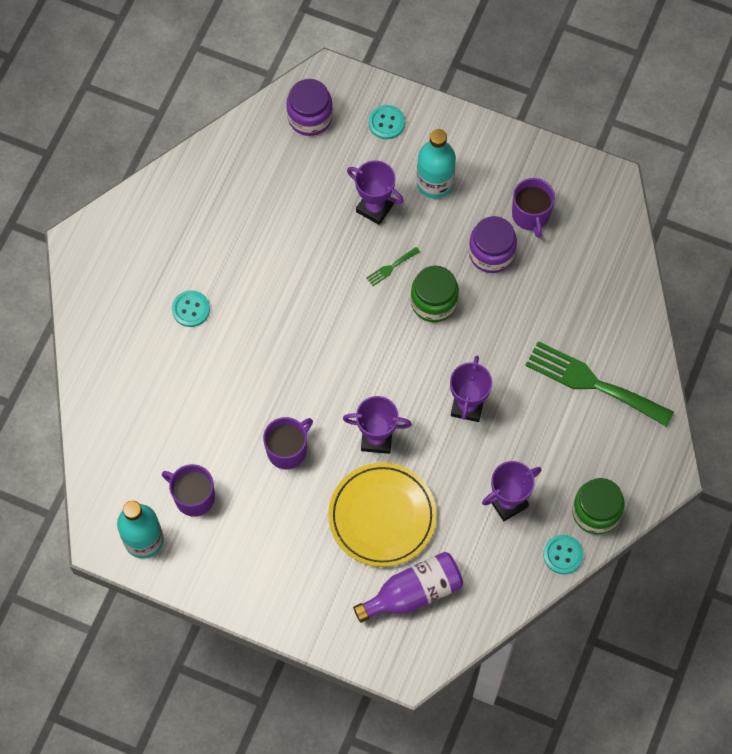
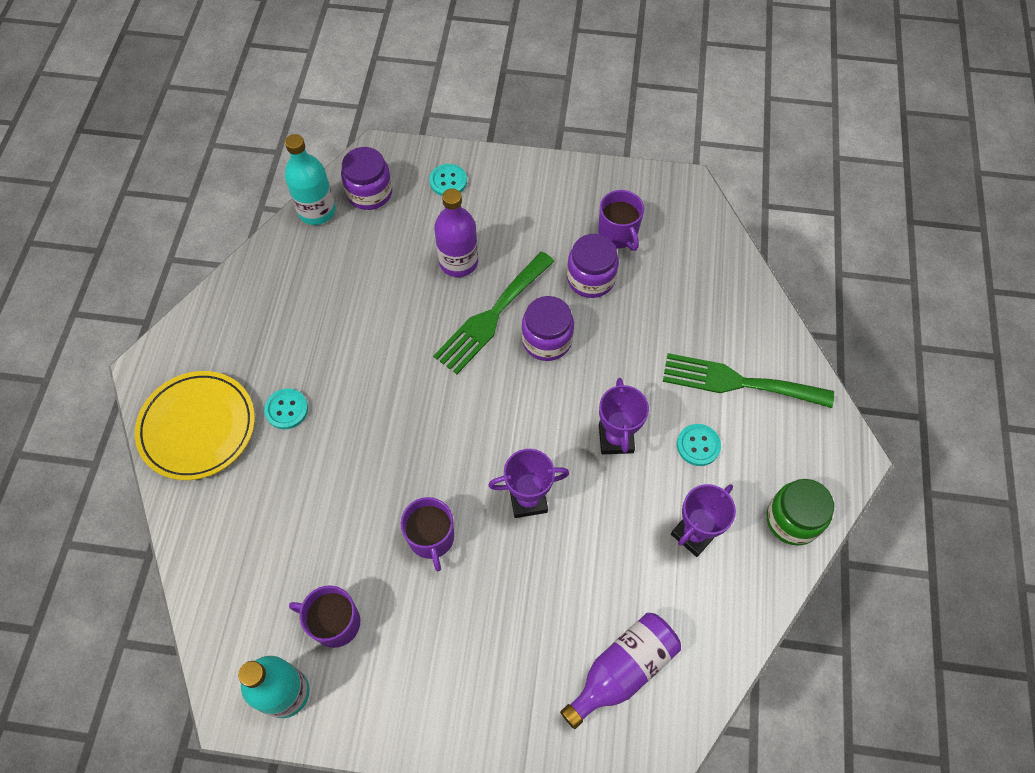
camera: 15 degrees left, 5 degrees down
purple mug [263,417,313,469] -> purple mug turned 135 degrees clockwise [401,497,454,571]
yellow plate [328,463,437,567] -> yellow plate moved to [135,371,255,480]
purple trophy [347,160,404,225] -> purple bottle [434,189,478,277]
green fork [366,247,420,286] -> green fork [433,252,555,374], size x2.47
green jar [411,266,459,323] -> purple jar [521,296,574,361]
turquoise bottle [417,129,456,199] -> turquoise bottle moved to [285,134,336,225]
turquoise button [543,535,583,574] -> turquoise button moved to [677,424,721,466]

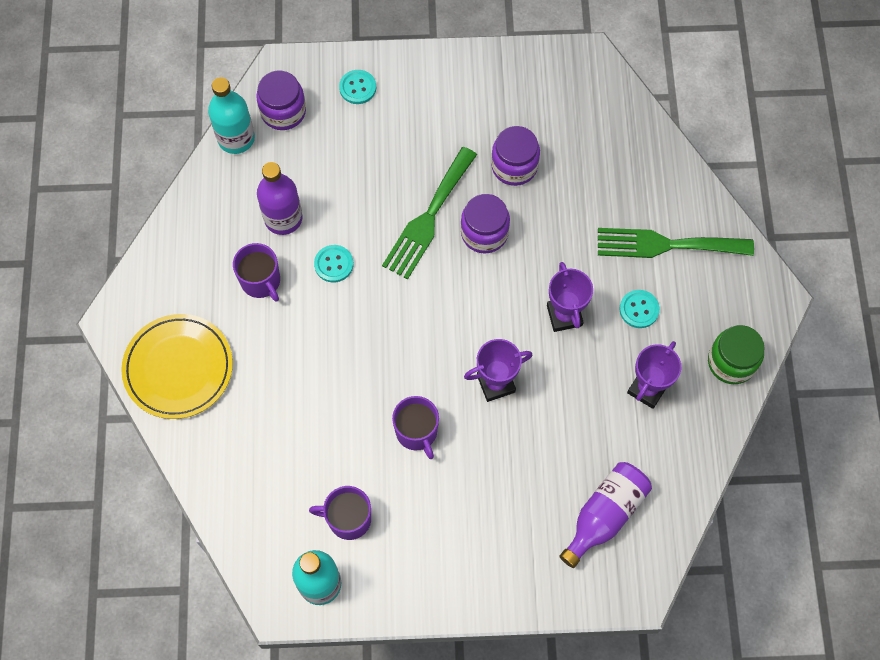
camera: 10 degrees left, 5 degrees up
turquoise button [264,388,308,429] -> turquoise button moved to [314,245,353,283]
purple bottle [434,189,478,277] -> purple bottle moved to [257,162,303,235]
purple mug [598,190,644,251] -> purple mug moved to [233,243,280,302]

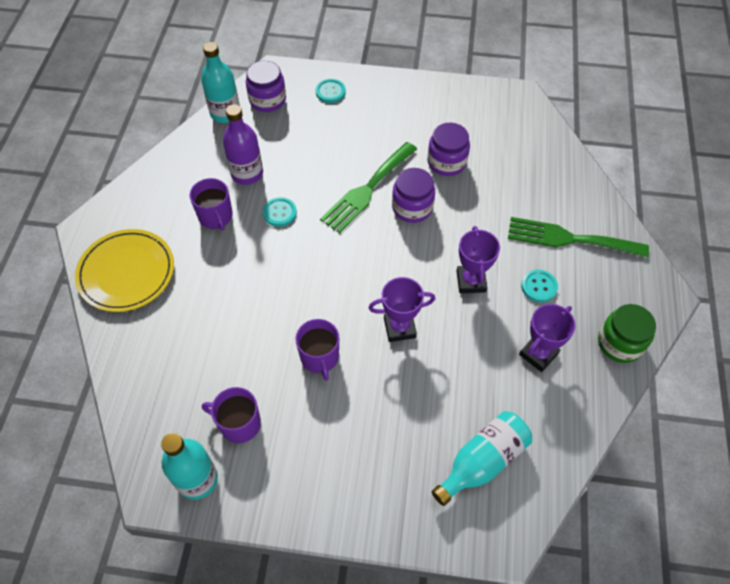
camera: 10 degrees right, 10 degrees down
purple bottle [559,462,652,568] -> turquoise bottle [432,411,532,506]

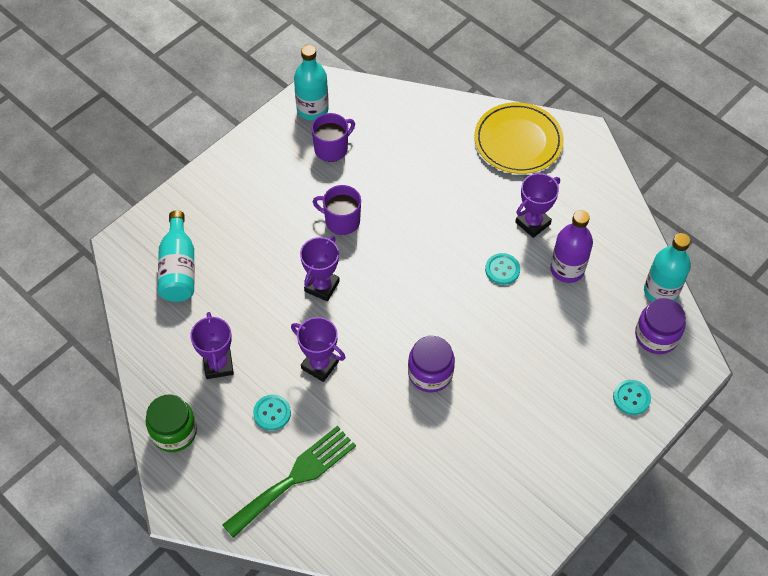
camera: 125 degrees right, 0 degrees up
purple mug [190,178,233,231] -> purple trophy [515,173,560,238]
green fork [320,142,417,233] -> none
purple jar [428,123,470,176] -> none

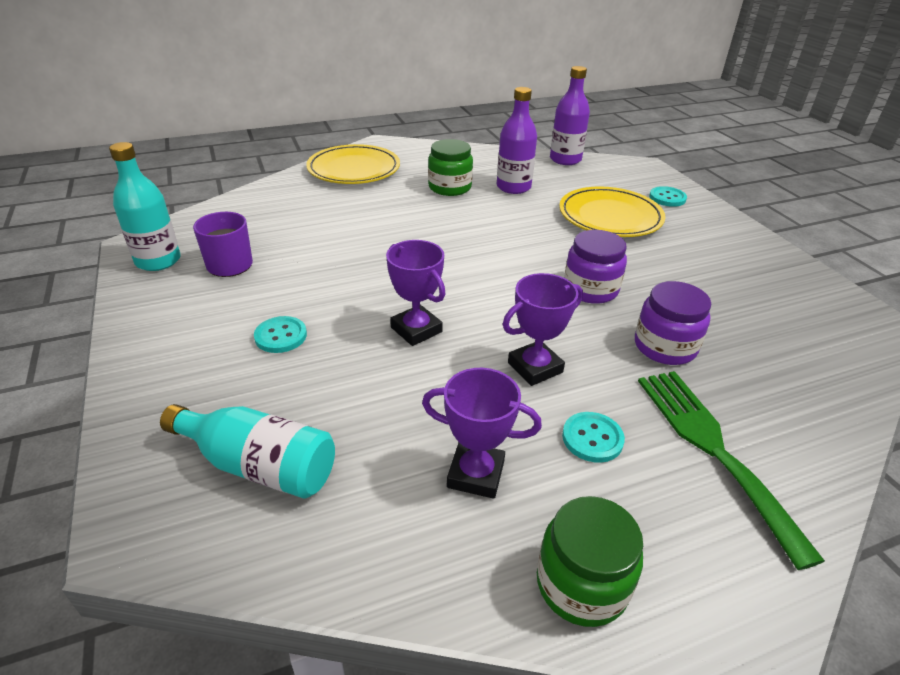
camera: 65 degrees left, 20 degrees down
purple mug [313,185,361,235] -> none
turquoise button [485,253,520,285] -> turquoise button moved to [254,316,307,353]
purple trophy [515,173,560,238] -> green jar [428,139,473,196]
purple jar [635,298,686,354] -> purple jar moved to [635,281,711,365]
turquoise bottle [644,233,691,302] -> purple bottle [550,66,590,165]
none -> yellow plate [559,186,666,237]

